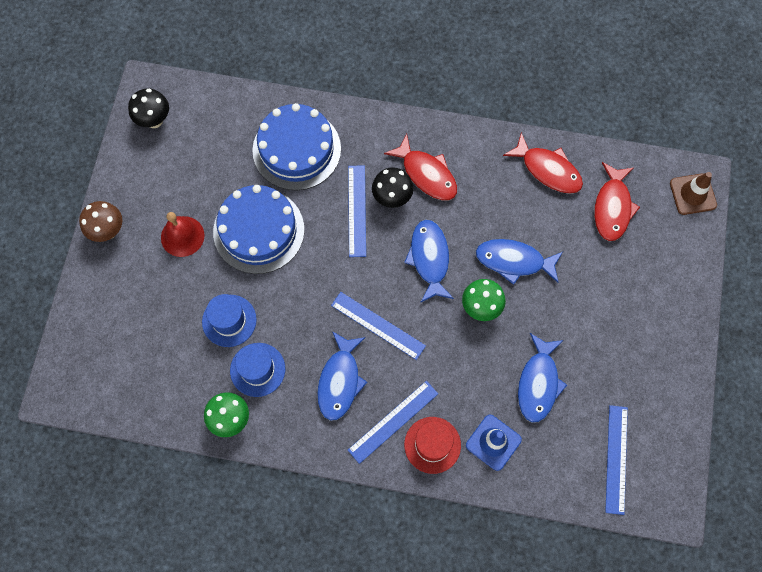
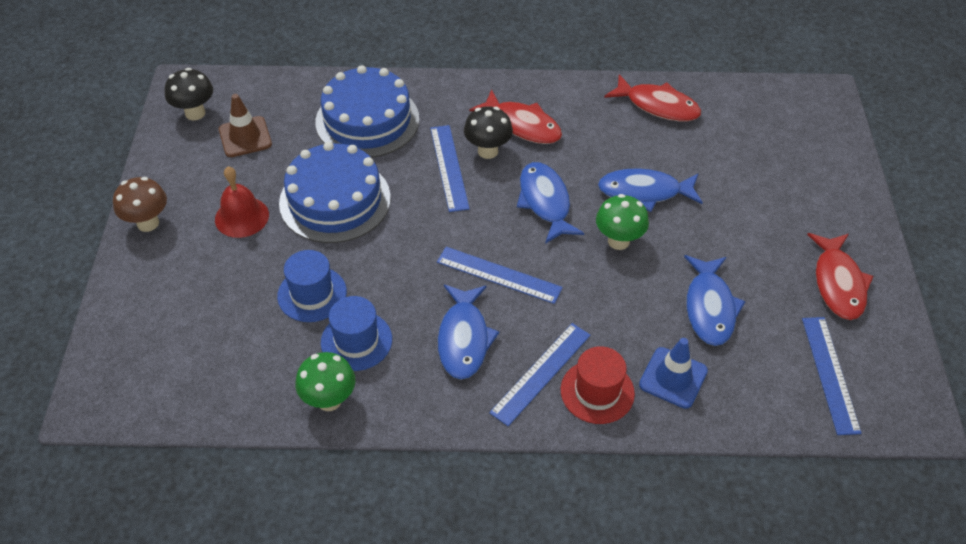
camera: 10 degrees left, 20 degrees down
red fish [594,162,640,241] -> red fish moved to [807,233,874,320]
brown traffic cone [670,172,717,215] -> brown traffic cone moved to [219,94,272,157]

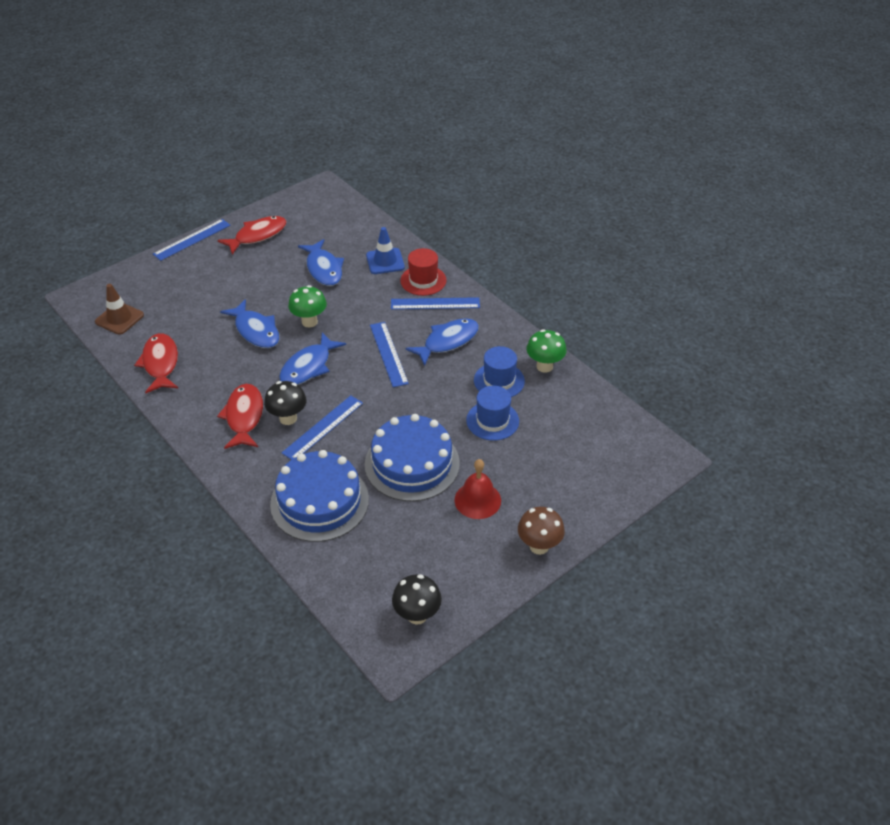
camera: 130 degrees left, 5 degrees down
brown traffic cone [219,94,272,157] -> brown traffic cone moved to [95,284,144,335]
blue fish [684,255,746,346] -> blue fish turned 105 degrees clockwise [298,239,344,286]
blue ruler [802,317,862,435] -> blue ruler moved to [153,219,230,261]

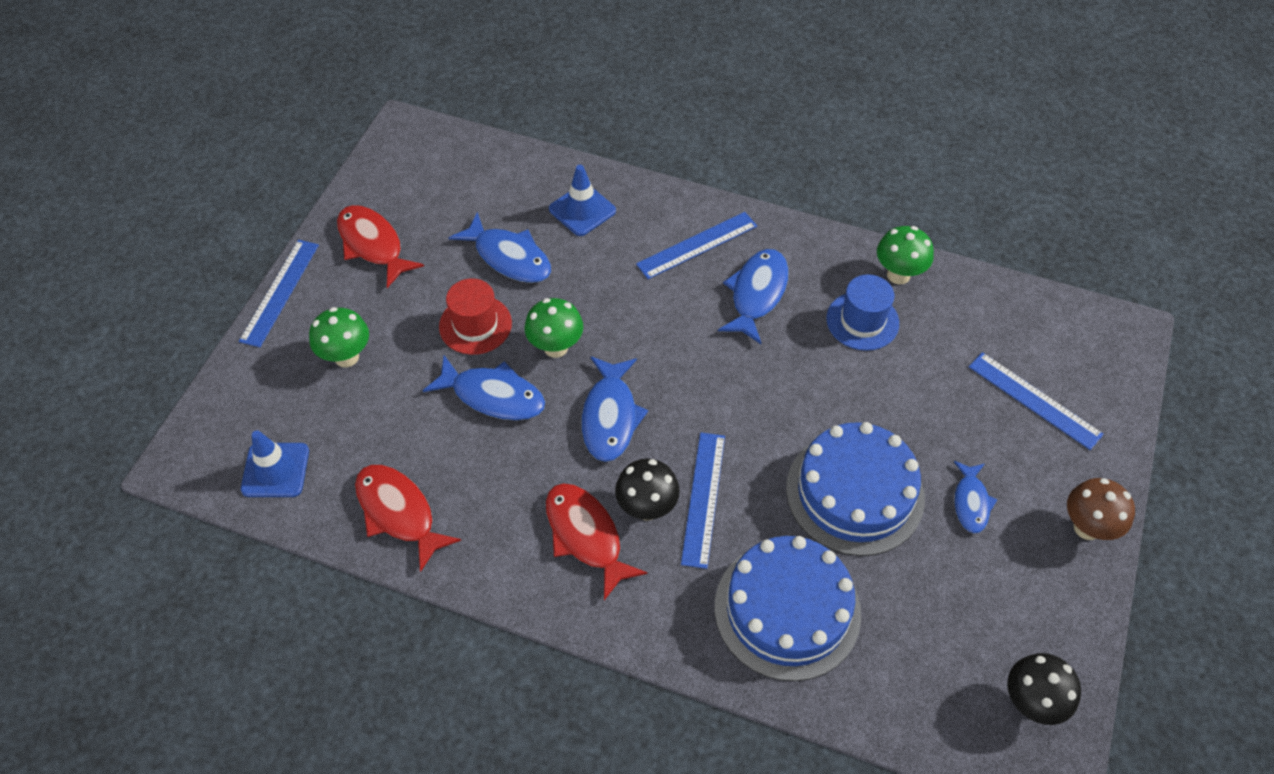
camera: 30 degrees left, 10 degrees up
brown traffic cone [95,284,144,335] -> blue traffic cone [241,430,309,497]
red fish [217,216,287,255] -> red fish turned 60 degrees counterclockwise [337,205,424,288]
blue ruler [370,322,409,387] -> blue ruler moved to [969,352,1104,450]
red hat [400,248,447,296] -> red hat moved to [439,278,512,355]
red bell [455,459,501,519] -> blue fish [954,461,997,534]
blue hat [466,386,519,441] -> none
none -> green mushroom [309,307,369,367]

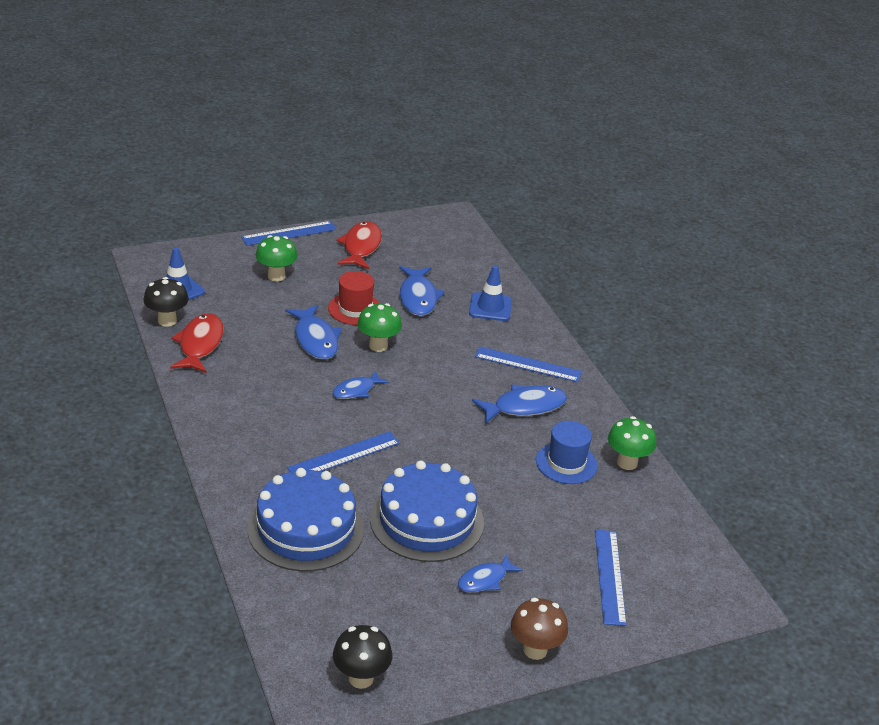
camera: 45 degrees right, 20 degrees down
red fish [546,483,648,600] -> none
blue fish [582,357,648,462] -> blue fish [332,371,389,399], size x0.63
black mushroom [615,459,680,521] -> black mushroom moved to [144,277,189,327]

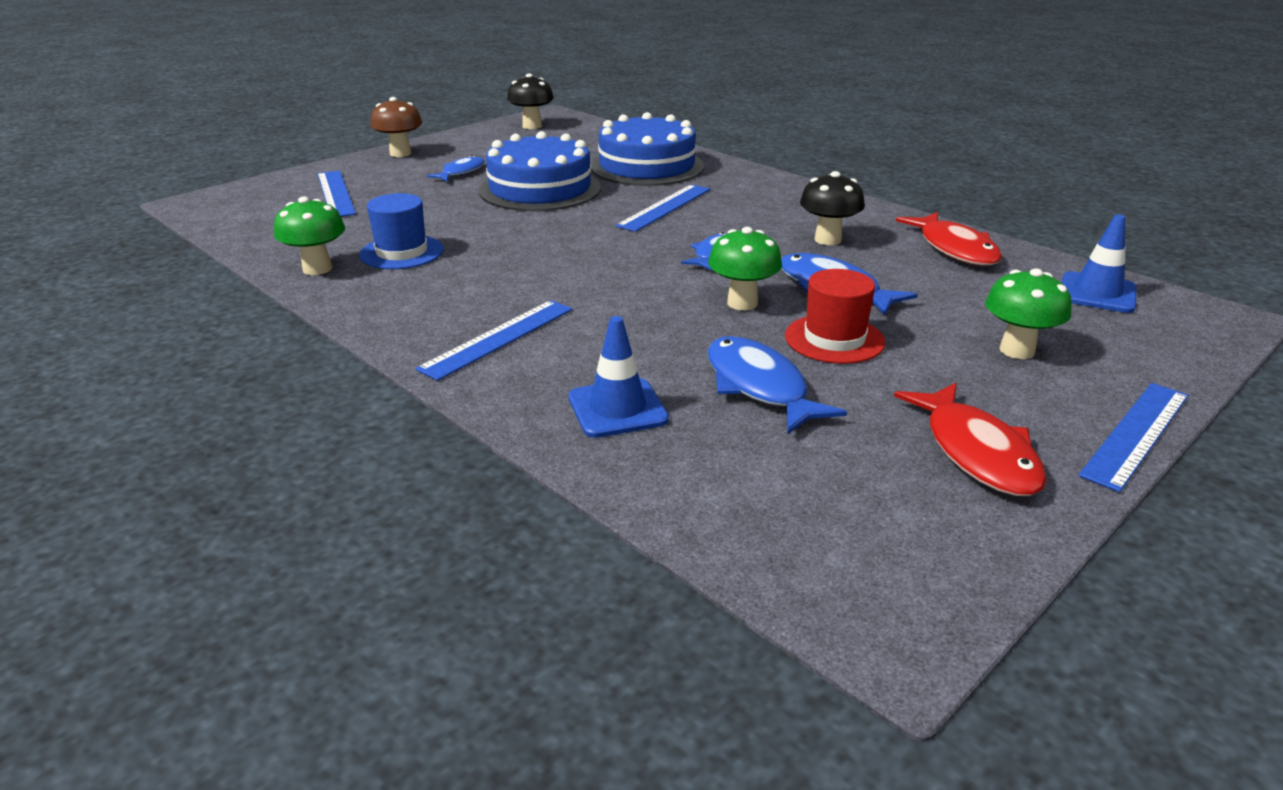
camera: 160 degrees right, 5 degrees down
black mushroom [144,277,189,327] -> black mushroom moved to [800,171,865,245]
blue fish [472,385,567,424] -> none
blue ruler [475,347,582,382] -> blue ruler turned 45 degrees counterclockwise [415,300,572,381]

